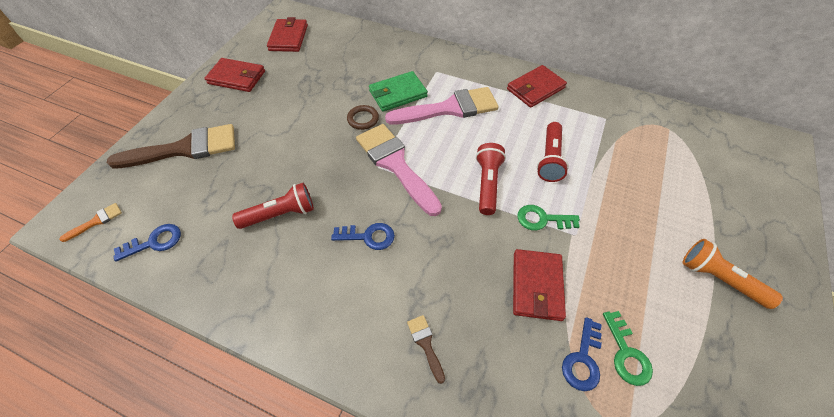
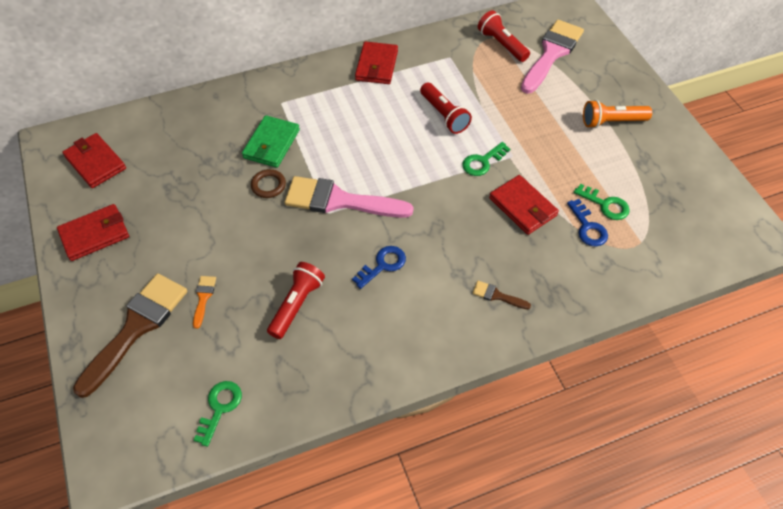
camera: 45 degrees left, 0 degrees up
orange brush [60,203,122,242] -> orange brush moved to [193,276,216,329]
blue key [113,224,181,261] -> green key [194,381,242,447]
pink brush [385,87,498,124] -> pink brush moved to [521,20,584,94]
red flashlight [476,143,506,215] -> red flashlight moved to [478,10,530,62]

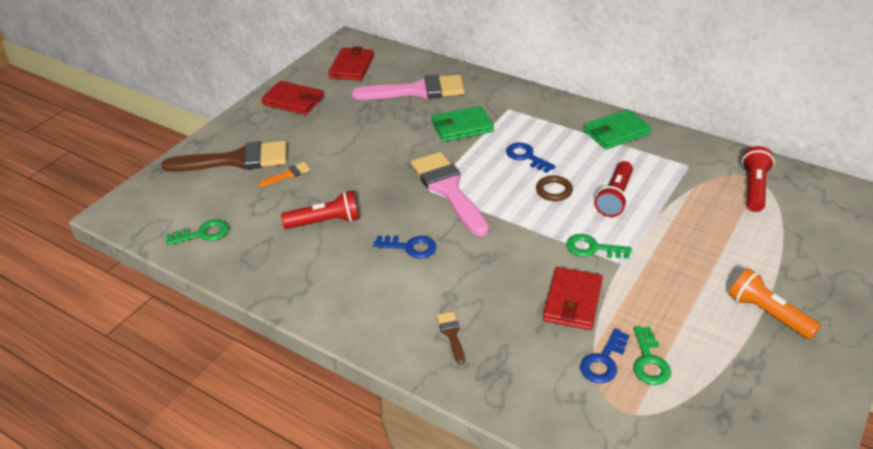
camera: 55 degrees right, 15 degrees down
brown ring [251,169,286,198] -> brown ring moved to [536,175,573,201]
red wallet [355,41,398,84] -> green wallet [584,109,651,150]
pink brush [521,20,584,94] -> pink brush moved to [352,75,465,100]
none -> blue key [506,143,556,173]

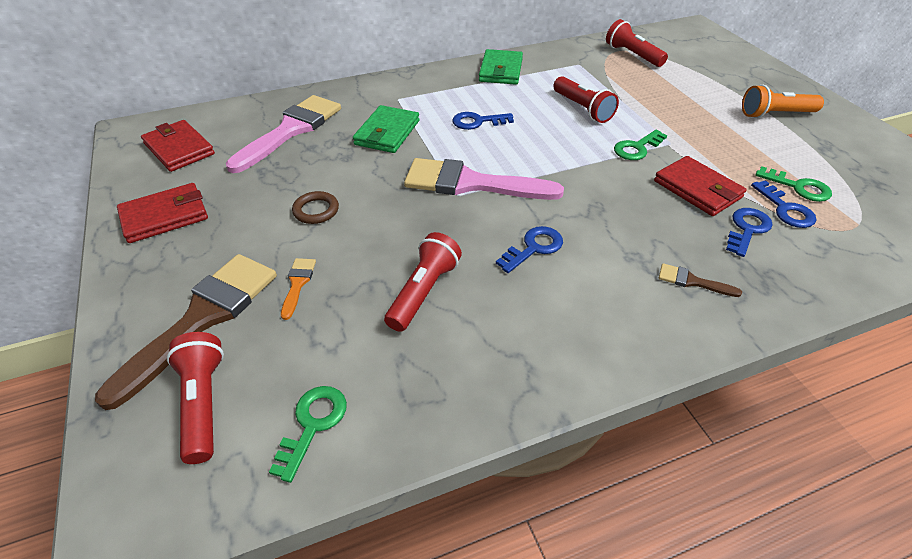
camera: 55 degrees left, 5 degrees up
brown ring [536,175,573,201] -> brown ring moved to [292,191,339,224]
none -> red flashlight [167,332,224,464]
none -> blue key [726,208,773,257]

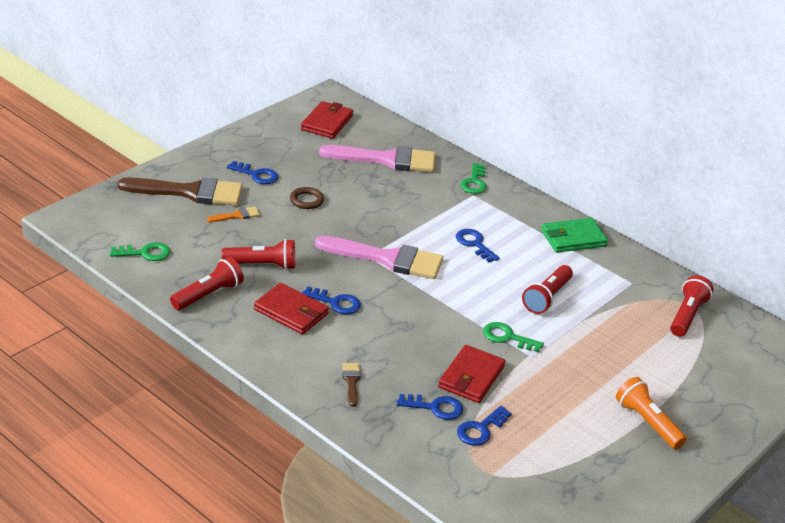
camera: 60 degrees right, 10 degrees down
red wallet [117,183,208,243] -> red wallet moved to [254,283,329,334]
red flashlight [167,332,224,464] -> red flashlight moved to [170,257,244,310]
green wallet [353,105,419,153] -> none
pink brush [404,158,564,200] -> pink brush turned 120 degrees clockwise [315,236,443,279]
green key [755,166,832,202] -> green key moved to [460,163,487,194]
none -> blue key [227,161,278,184]

